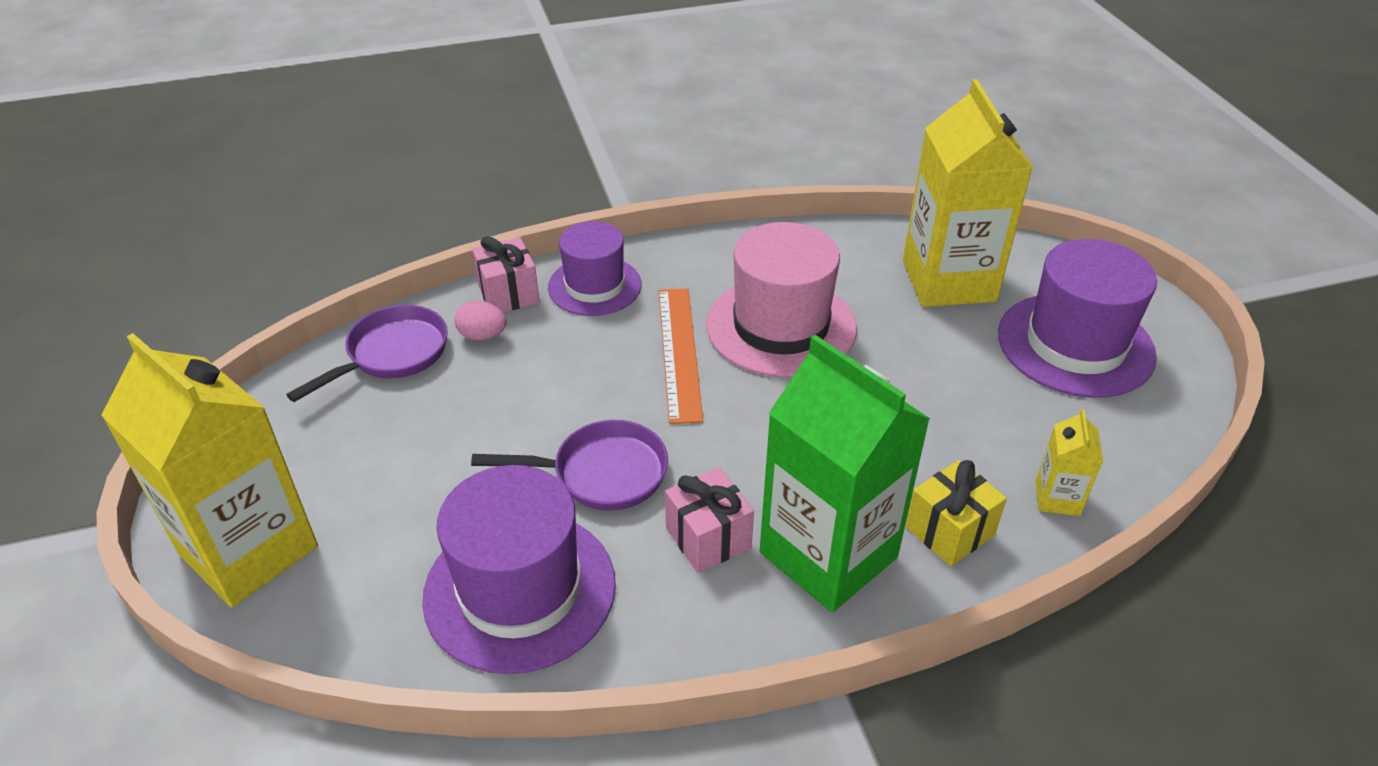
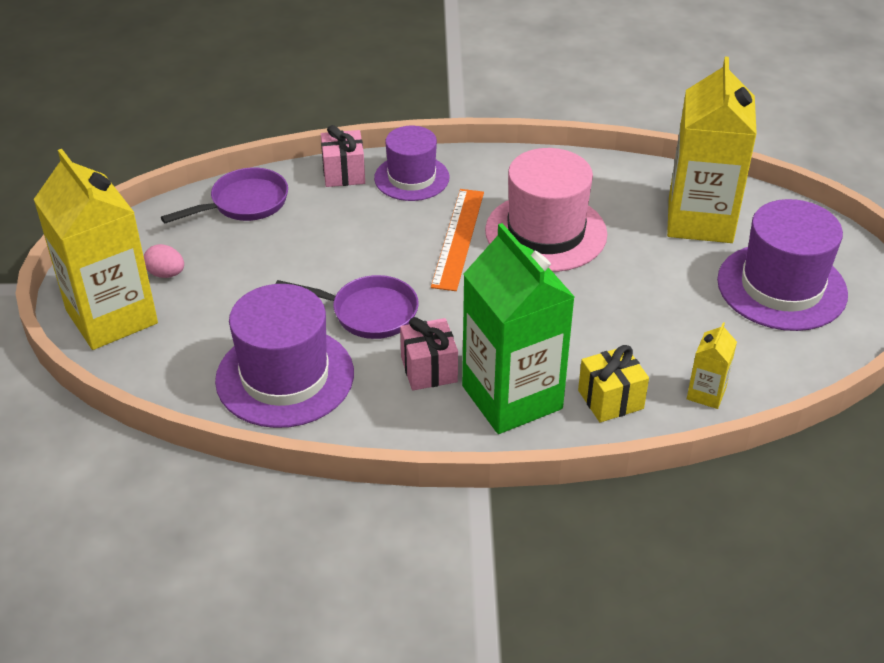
camera: 15 degrees right, 0 degrees up
pink egg [454,301,507,340] -> pink egg moved to [144,244,184,278]

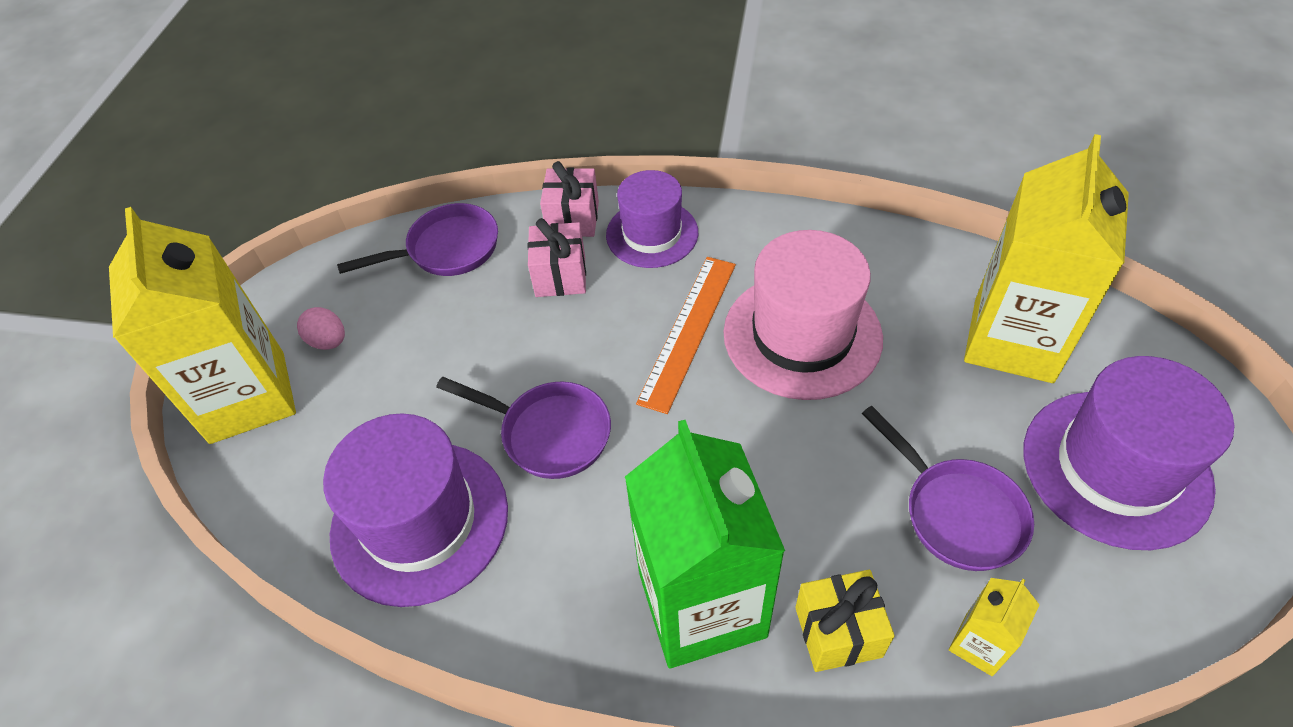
camera: 15 degrees right, 10 degrees up
pink gift [400,317,458,390] -> pink gift moved to [527,218,586,297]
none -> purple pan [862,406,1034,571]

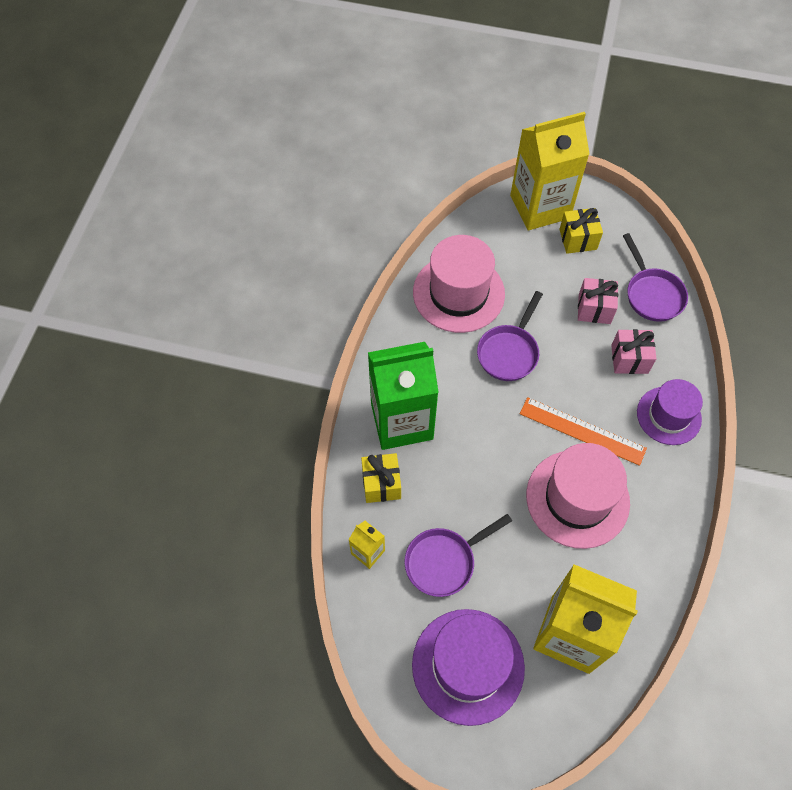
camera: 90 degrees right, 10 degrees up
pink egg [297,307,345,350] -> yellow gift [559,208,603,254]
purple hat [323,413,508,607] -> pink hat [413,235,505,333]
pink gift [540,161,599,237] -> pink gift moved to [578,278,618,324]

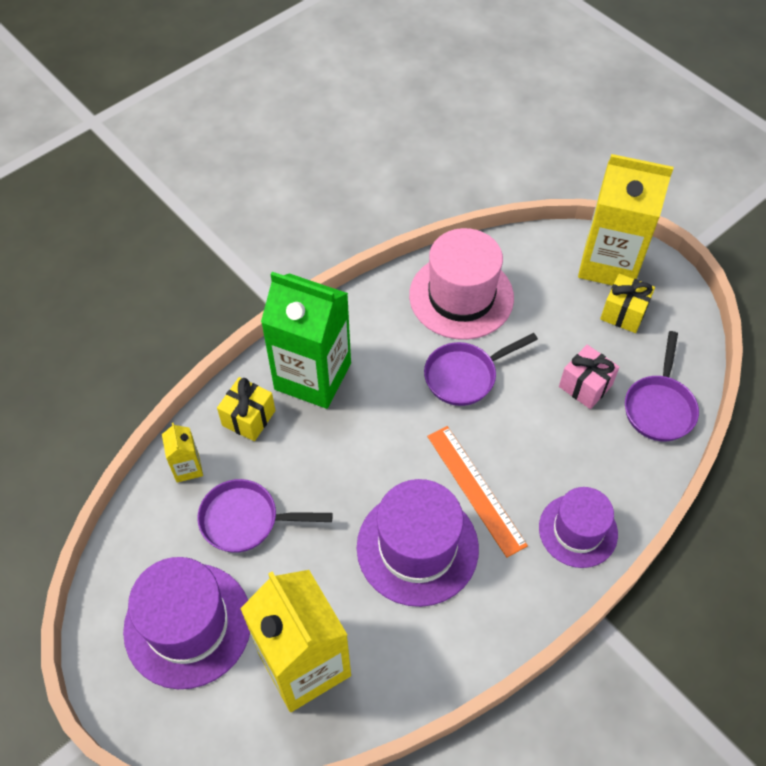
camera: 35 degrees right, 5 degrees down
pink hat [526,443,630,549] -> purple hat [357,479,479,607]
pink gift [611,329,657,374] -> none

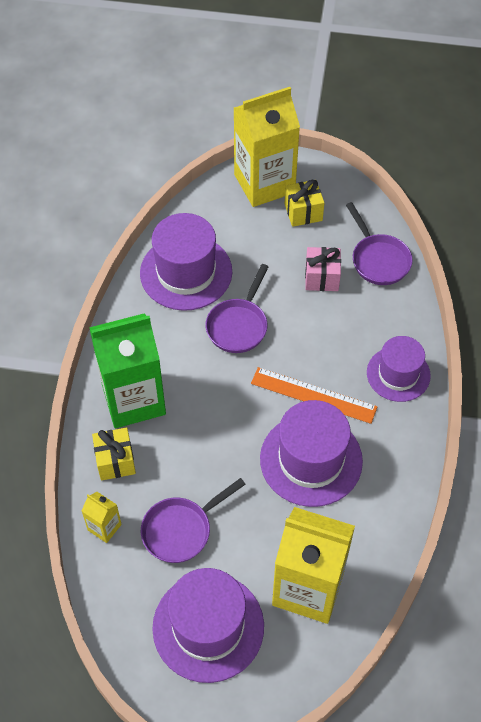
camera: 40 degrees left, 0 degrees up
pink hat [409,228,514,340] -> purple hat [140,213,232,311]

